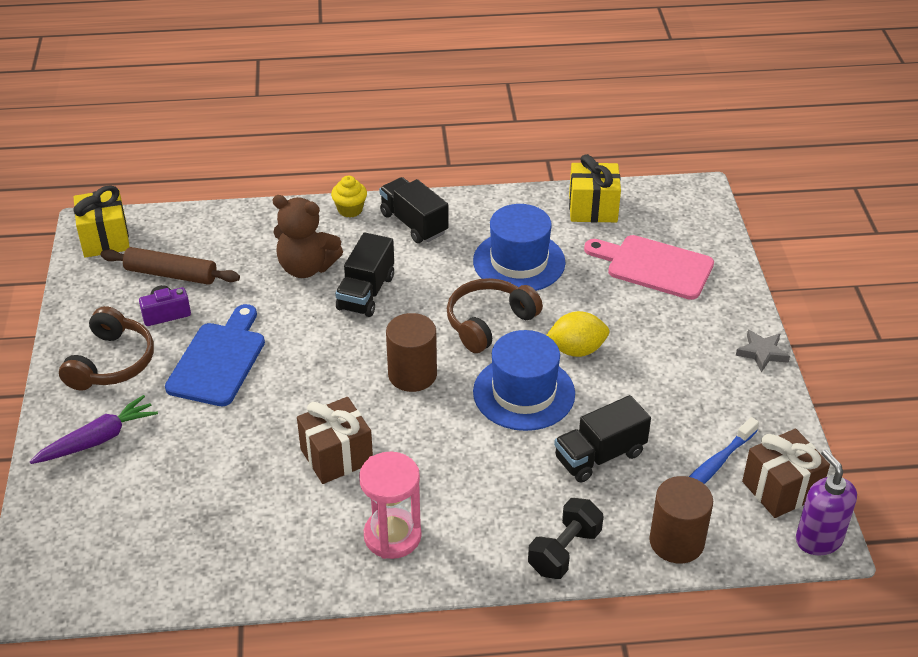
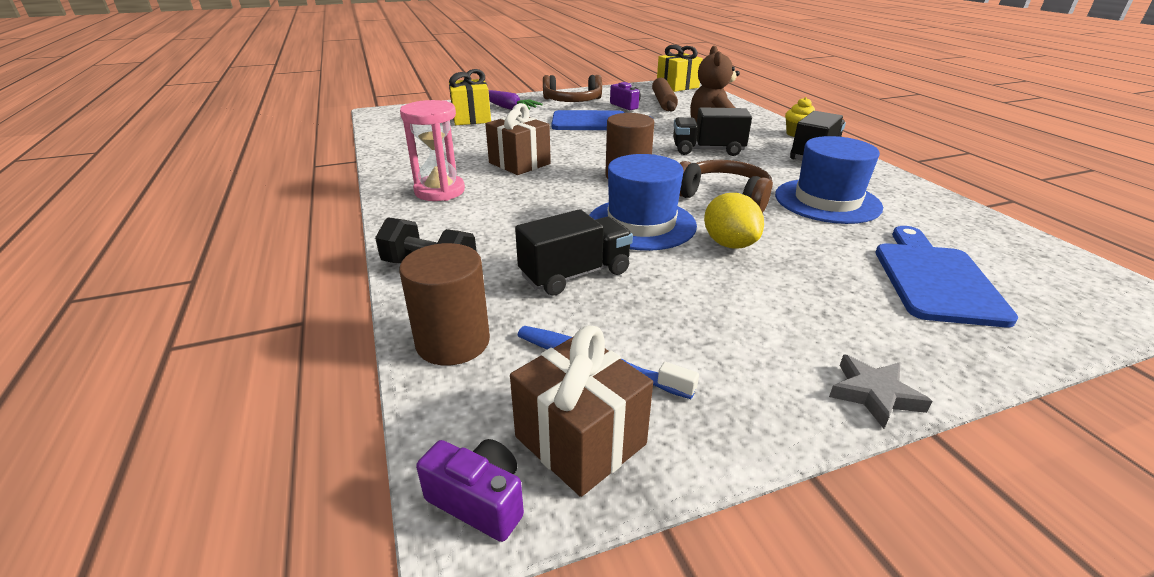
camera: 75 degrees right, 10 degrees down
black truck [554,395,651,482] -> black truck turned 105 degrees clockwise [515,209,633,296]
yellow gift [569,154,621,223] -> yellow gift moved to [449,69,491,125]
pink cutting board [584,235,714,300] -> blue cutting board [876,226,1018,327]
purple soap dispenser [796,449,857,555] -> purple camera [416,439,524,542]

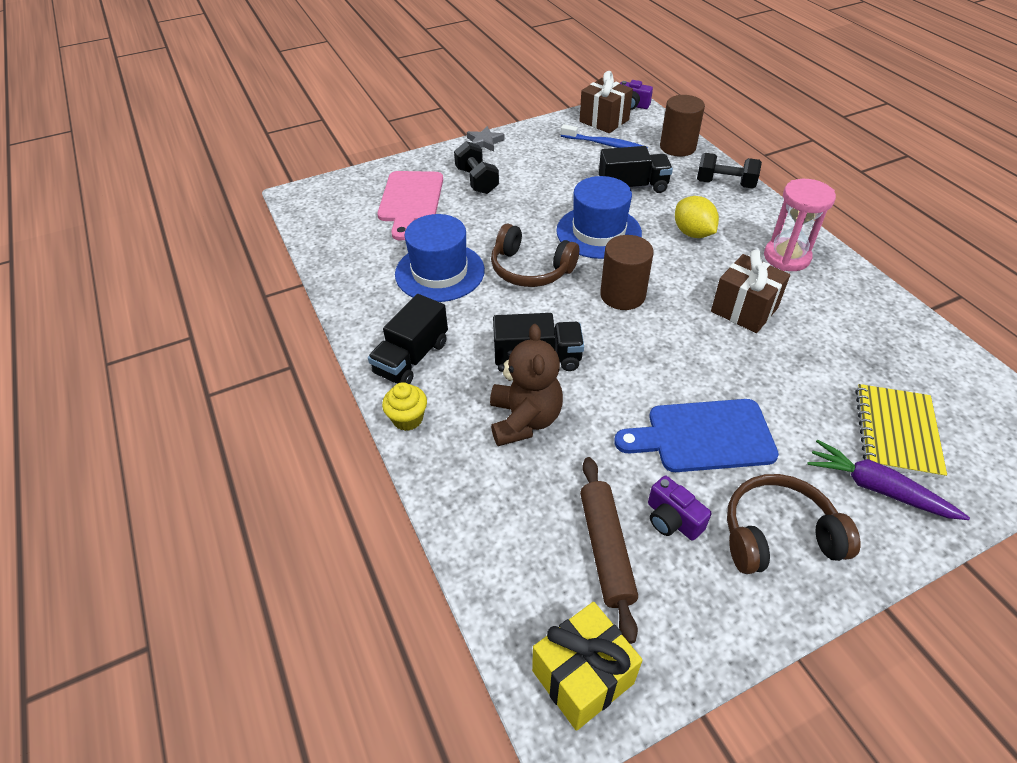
camera: 175 degrees right, 15 degrees up
yellow gift [449,69,491,125] -> yellow notebook [855,384,947,478]
black truck [515,209,633,296] -> black truck turned 150 degrees counterclockwise [599,146,673,193]
yellow lemon [704,193,764,249] -> yellow lemon moved to [675,196,719,238]
blue cutting board [876,226,1018,327] -> pink cutting board [377,171,443,241]
none -> black dumbbell [454,141,499,194]

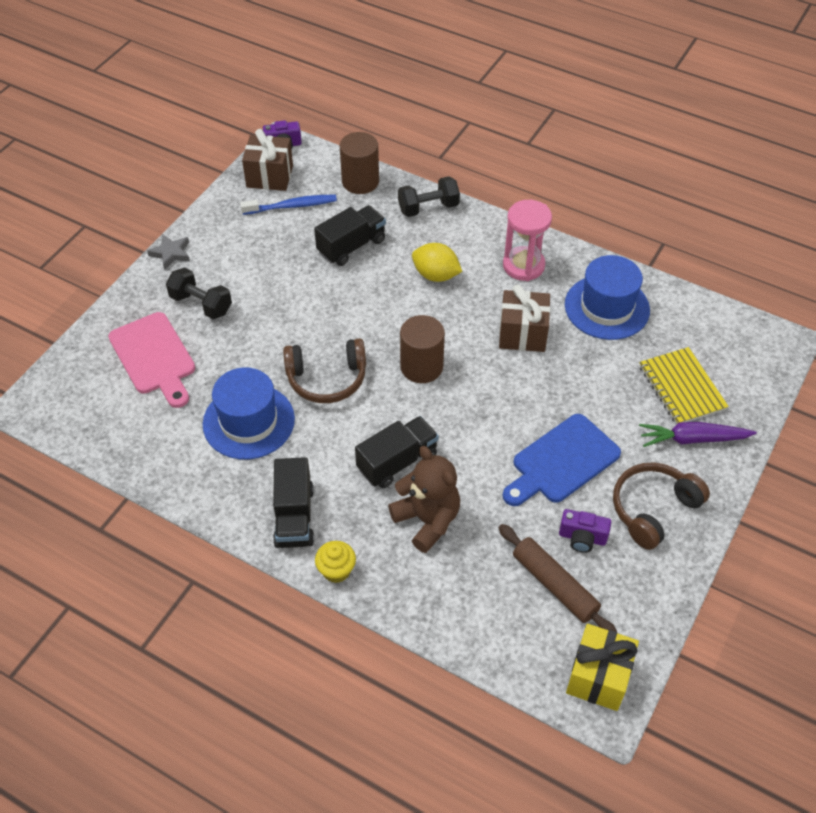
camera: 35 degrees left, 5 degrees up
blue hat [556,176,642,259] -> blue hat moved to [565,255,650,340]

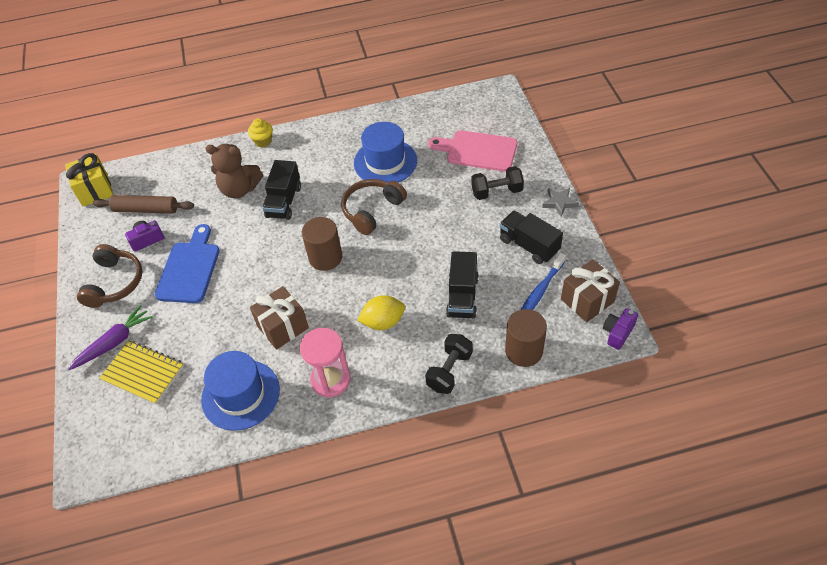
camera: 140 degrees right, 0 degrees up
black truck [273,457,314,548] -> black truck moved to [499,210,563,264]

